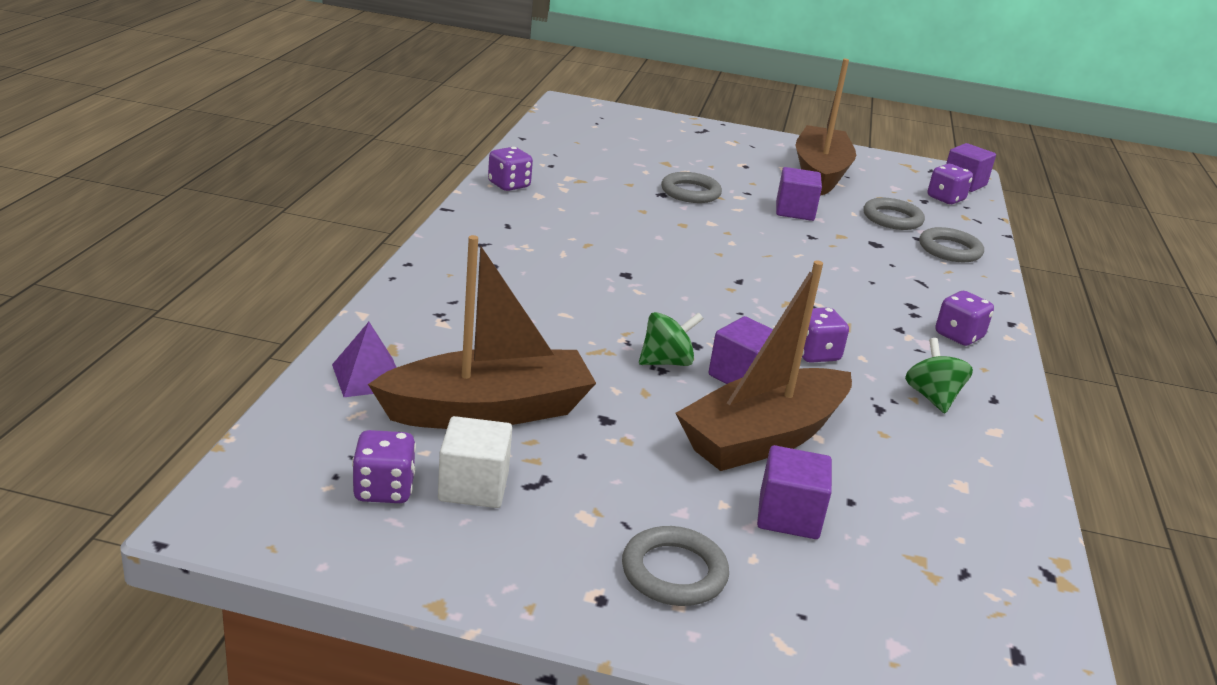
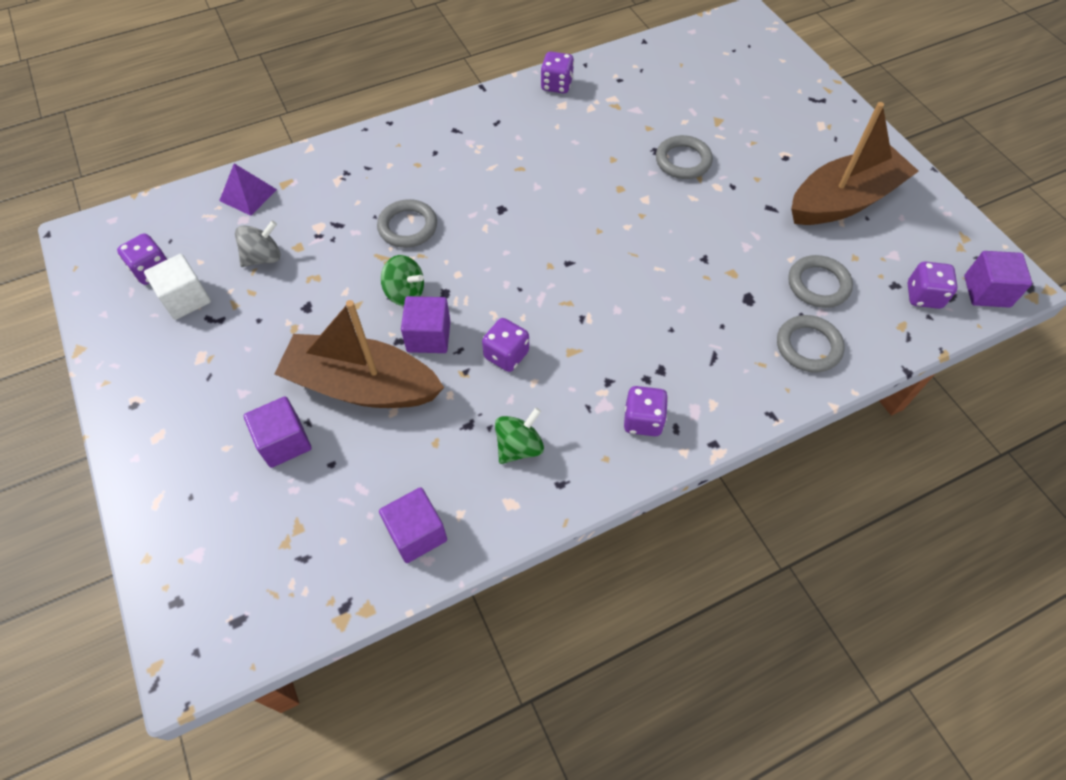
camera: 55 degrees right, 30 degrees up
brown boat [368,235,596,429] -> grey spinning top [235,220,281,267]
grey ring [622,526,729,606] -> grey ring moved to [377,199,437,248]
purple cube [776,167,822,221] -> purple cube moved to [379,487,447,563]

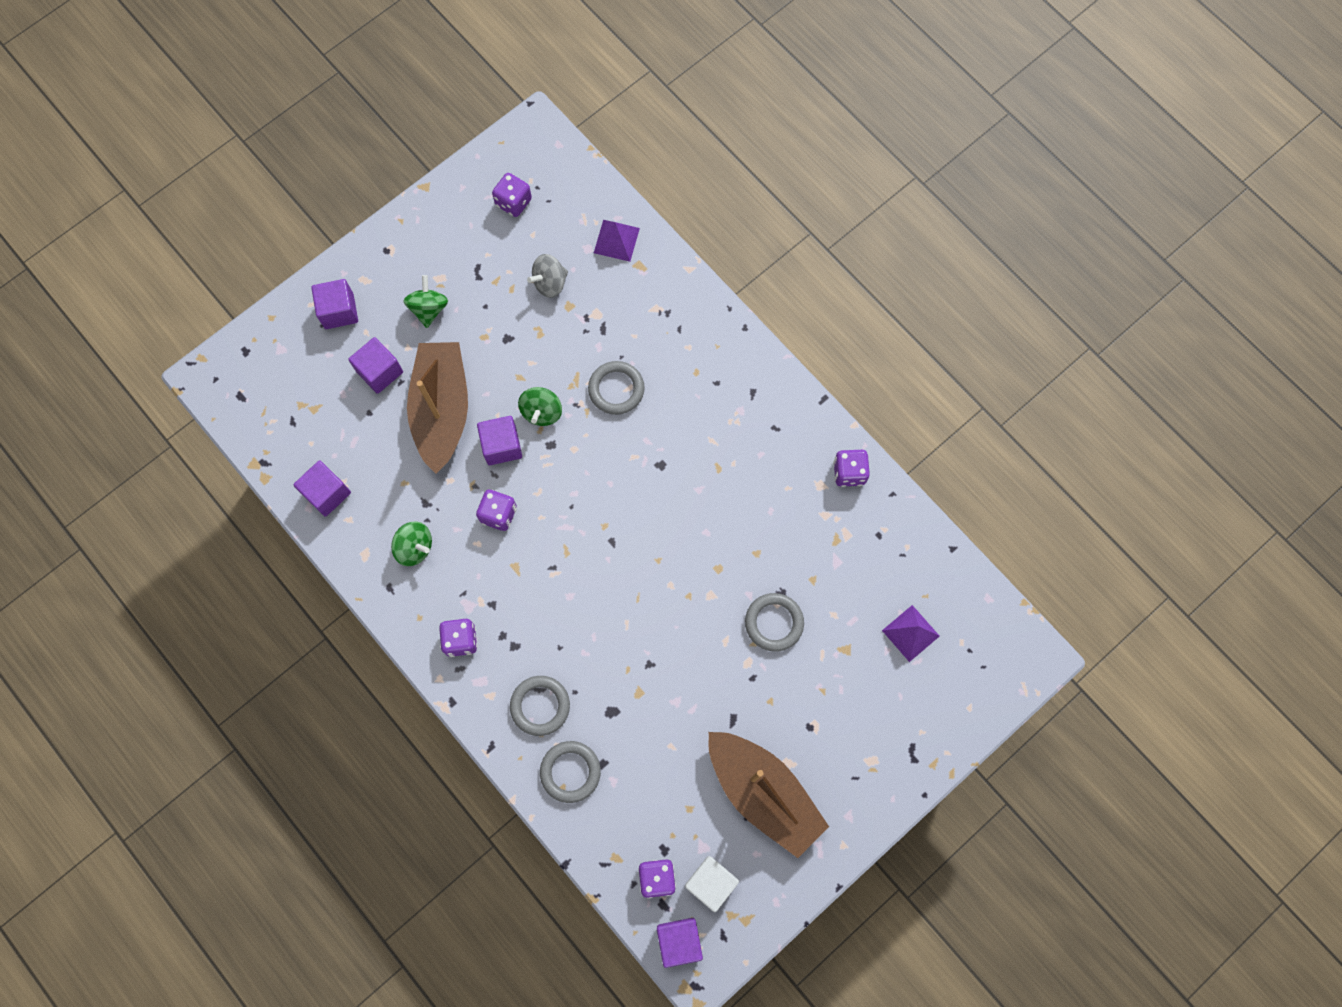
camera: 75 degrees right, 15 degrees up
white cube [144,254,211,320] -> white cube moved to [685,856,739,912]
grey spinning top [235,220,281,267] -> grey spinning top turned 105 degrees clockwise [527,254,568,298]
grey ring [788,255,853,308] -> grey ring moved to [510,676,570,736]
none -> purple cube [311,279,358,329]
none -> green spinning top [403,275,448,328]
none -> purple pyramid [882,605,940,662]

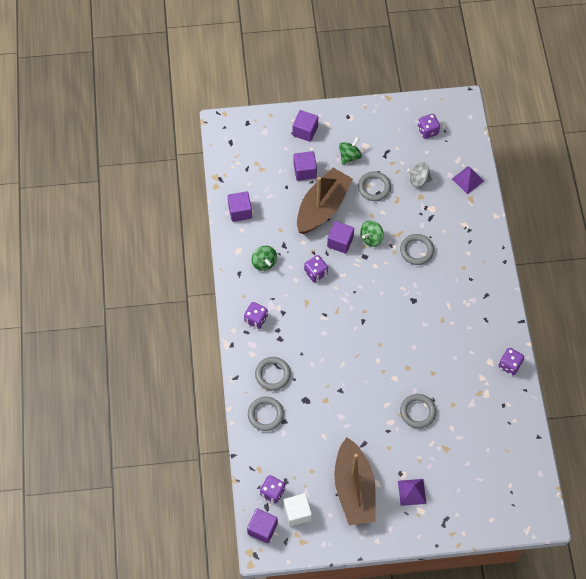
camera: 35 degrees right, 10 degrees down
purple pyramid [882,605,940,662] -> purple pyramid moved to [398,479,426,506]
none -> grey ring [358,171,391,201]

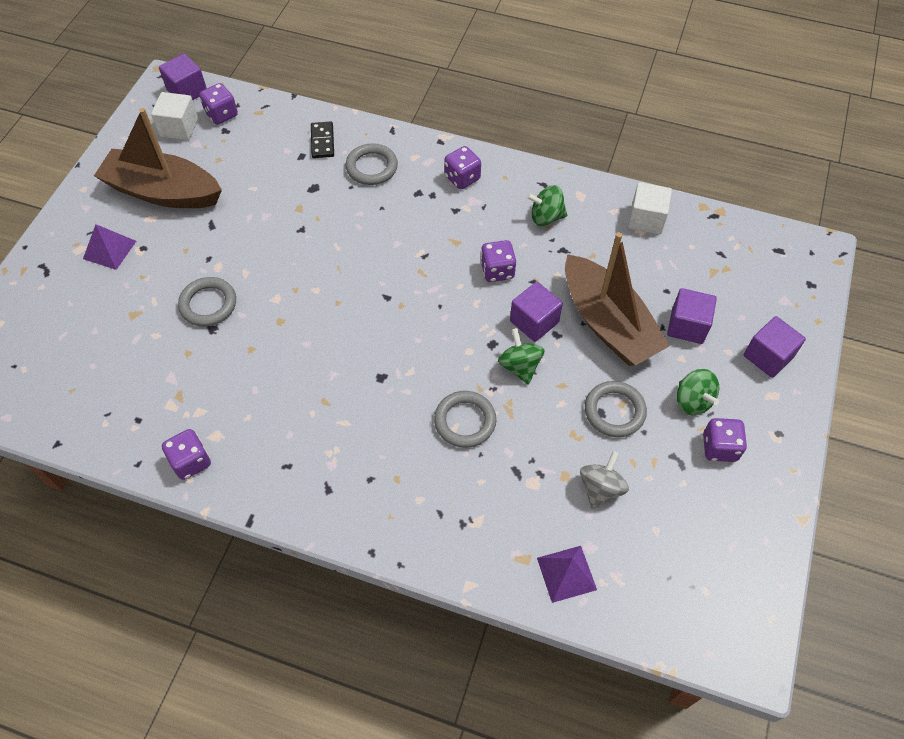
camera: 115 degrees right, 5 degrees down
purple cube [228,191,252,222] -> white cube [628,182,672,234]
grey ring [248,397,284,431] -> black domino [311,121,334,158]
purple dice [418,114,440,139] -> purple dice moved to [703,418,747,462]

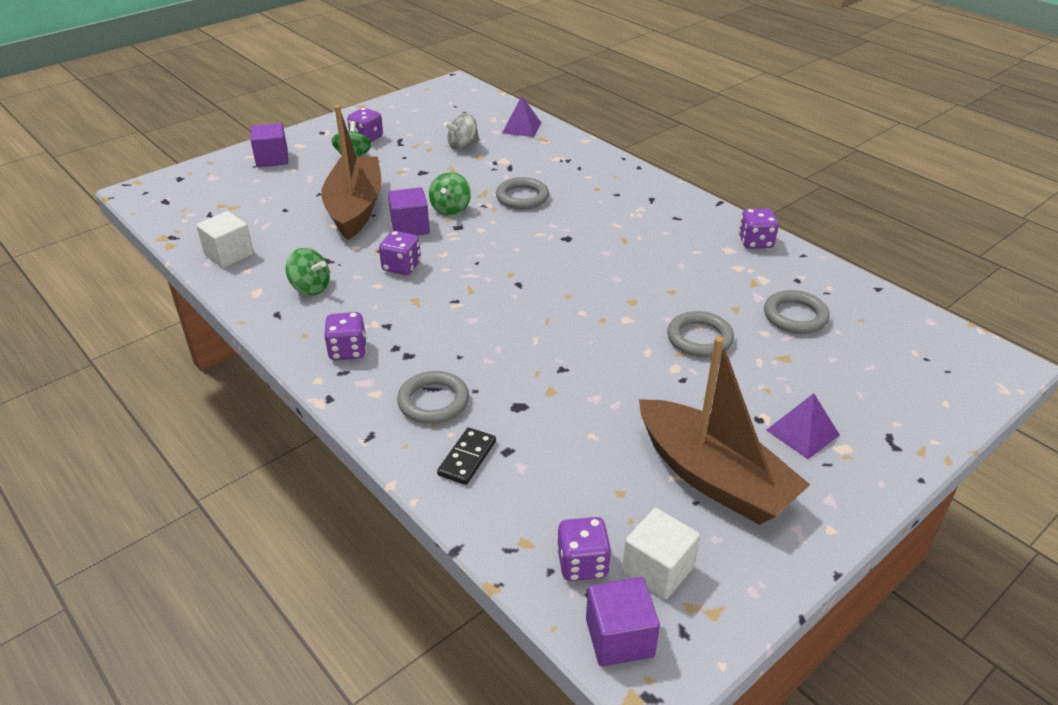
camera: 150 degrees left, 20 degrees down
grey ring [585,381,647,437] -> grey ring moved to [764,290,830,334]
purple cube [667,288,717,344] -> none

